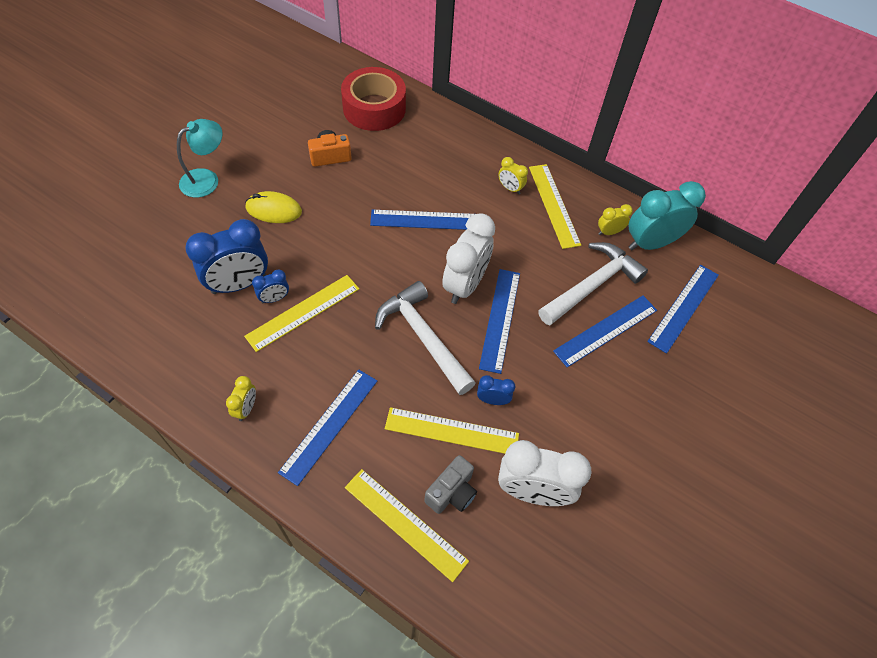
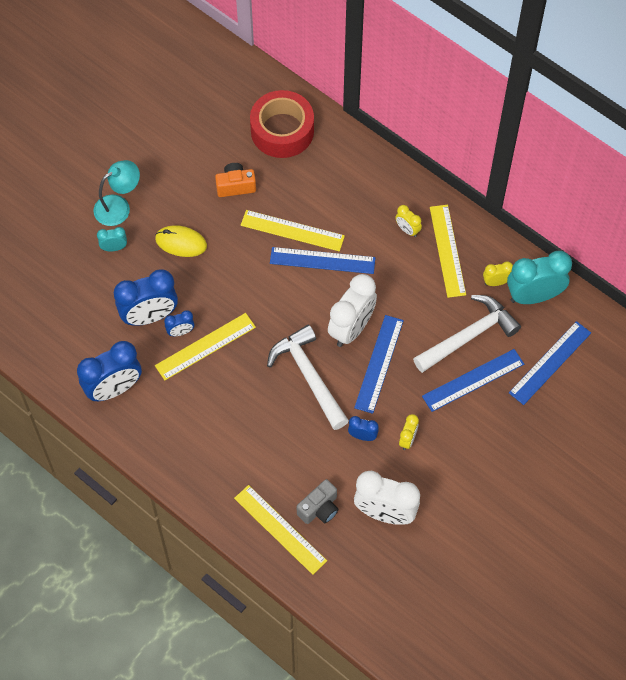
camera: 10 degrees right, 5 degrees up
yellow clock [226,376,256,421] -> yellow clock moved to [399,414,419,450]
blue ruler [278,370,377,486] -> none
yellow ruler [385,407,519,454] -> yellow ruler moved to [241,210,345,251]
none -> blue clock [77,341,142,401]
none -> turquoise clock [97,227,127,251]

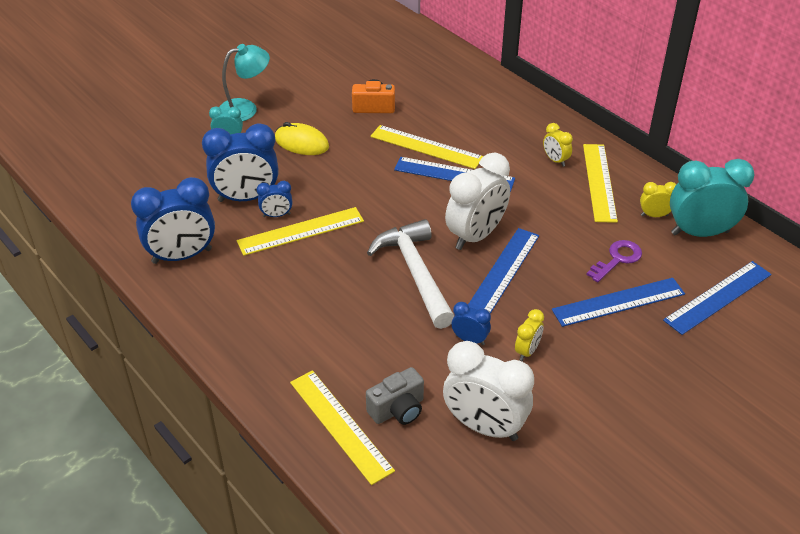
camera: 10 degrees right, 20 degrees down
red tape [250,90,314,158] -> none
white hammer [413,295,521,373] -> purple key [586,240,642,282]

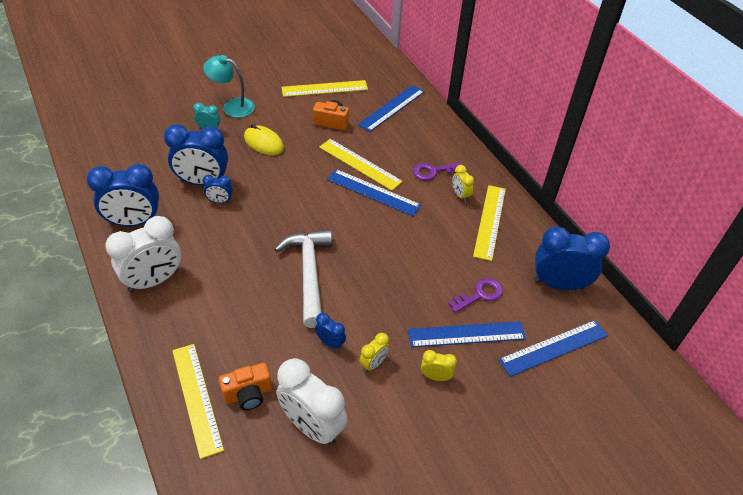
camera: 10 degrees right, 5 degrees up
turquoise lamp [219,44,270,122] -> turquoise lamp turned 150 degrees counterclockwise [203,55,255,118]
yellow ruler [237,207,364,256] -> yellow ruler moved to [282,80,368,97]
grey camera [366,367,424,425] -> orange camera [219,363,272,410]
white clock [445,153,510,250] -> white clock moved to [105,216,181,292]
blue ruler [468,228,539,314] -> blue ruler moved to [358,85,425,132]
yellow clock [640,182,677,217] -> yellow clock moved to [421,350,457,381]
turquoise clock [670,159,755,237] -> blue clock [534,226,610,290]
none -> purple key [413,162,462,180]

